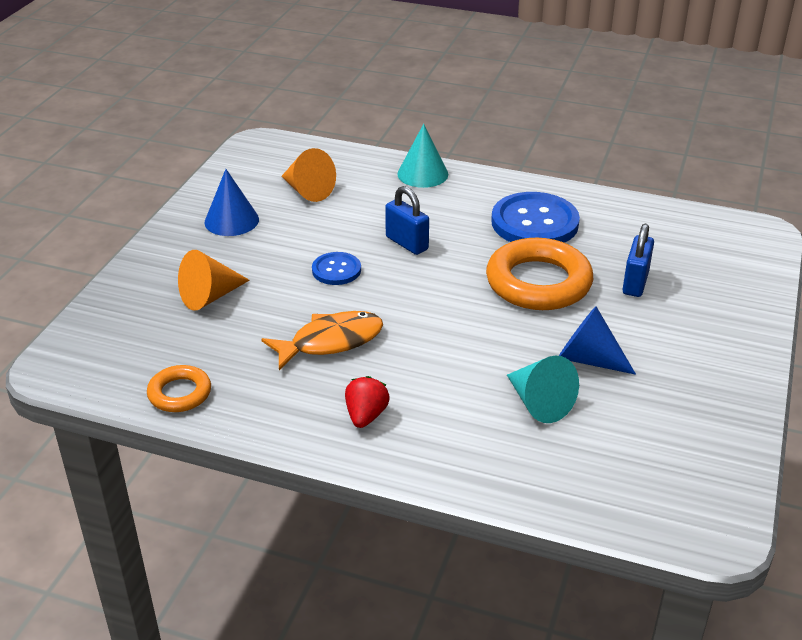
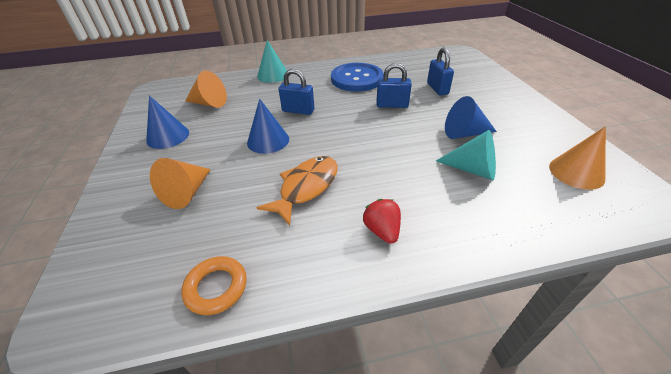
camera: 30 degrees left, 5 degrees up
blue button [312,252,361,285] -> blue cone [247,99,289,154]
orange ring [486,238,593,310] -> blue padlock [376,63,412,108]
none -> orange cone [549,126,606,190]

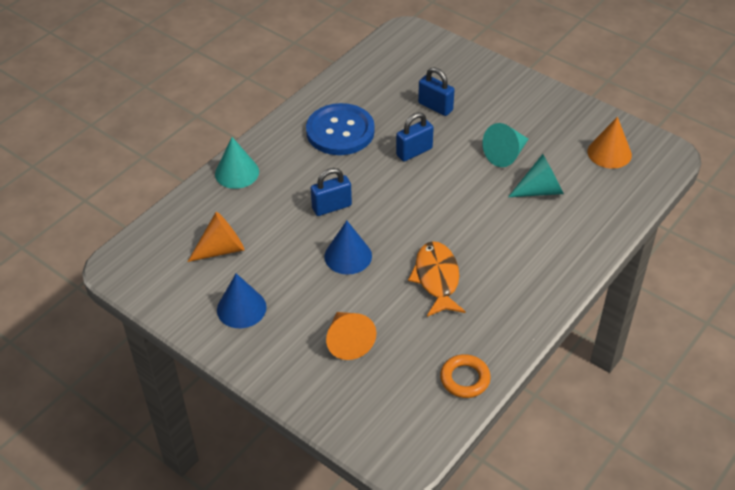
camera: 40 degrees left, 5 degrees up
red strawberry [363,199,401,244] -> none
blue cone [445,96,497,139] -> turquoise cone [483,123,528,167]

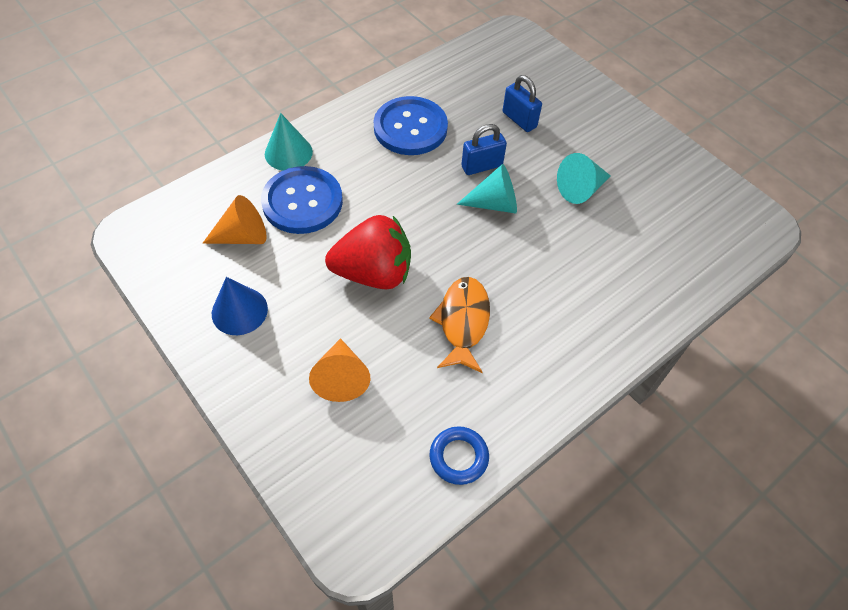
camera: 10 degrees right, 10 degrees up
blue padlock [311,168,352,216] -> none
blue cone [324,221,372,275] -> red strawberry [325,215,411,289]
orange ring [440,354,491,398] -> blue ring [429,426,489,485]
turquoise cone [508,154,564,197] -> turquoise cone moved to [457,164,517,214]
orange cone [588,117,632,169] -> none
none -> blue button [261,166,343,234]

